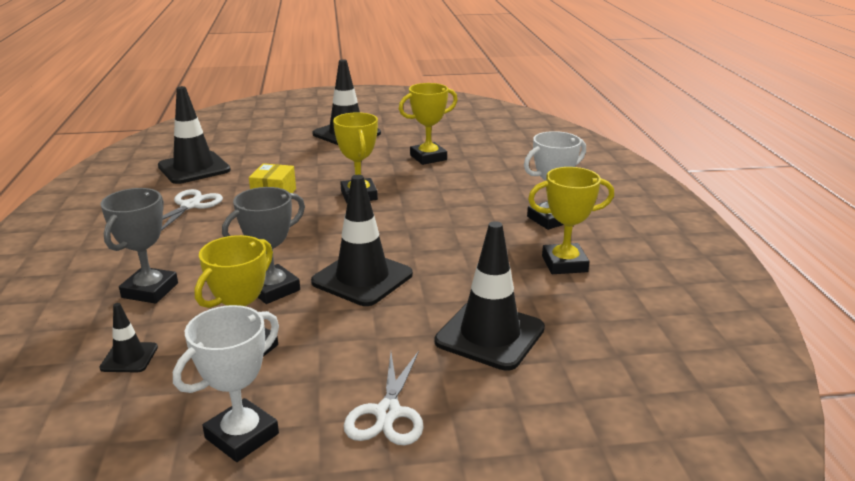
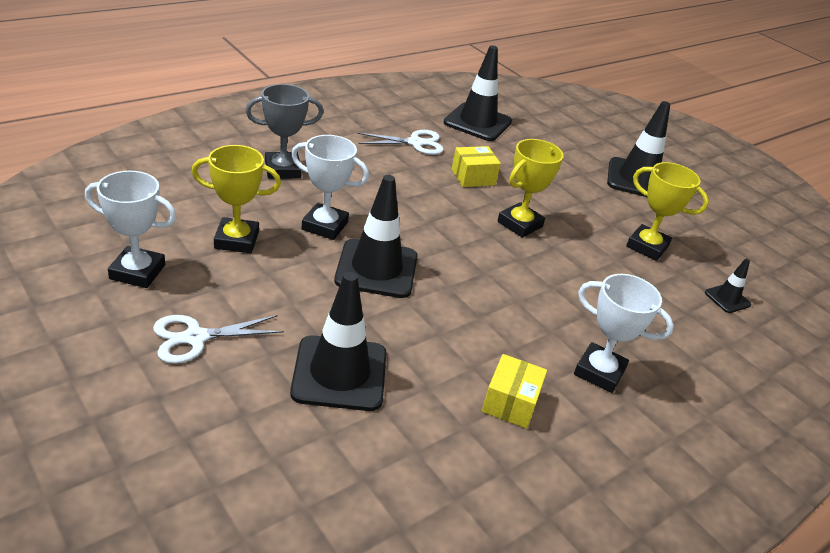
camera: 55 degrees right, 10 degrees up
black traffic cone [99,303,158,372] -> black traffic cone moved to [705,259,751,313]
grey trophy [222,187,305,304] -> white trophy [291,135,369,240]
yellow trophy [528,167,614,274] -> yellow box [482,354,547,428]

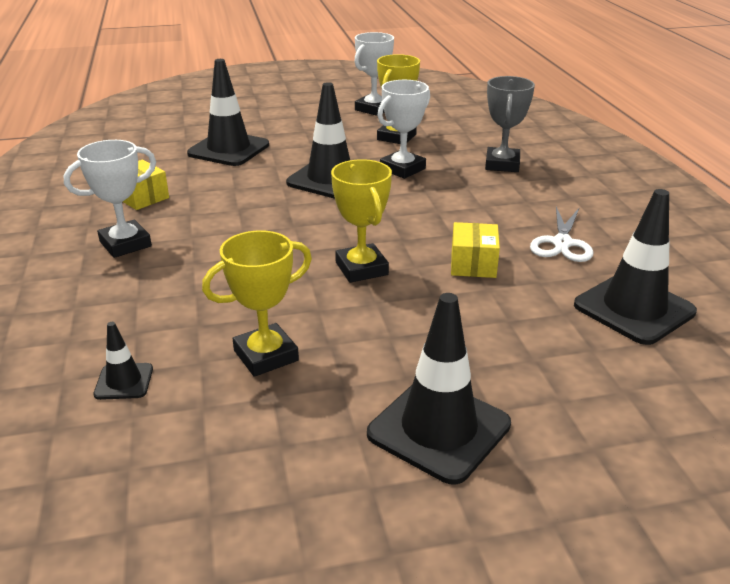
camera: 120 degrees right, 5 degrees down
white scissors [153,315,284,364] -> none

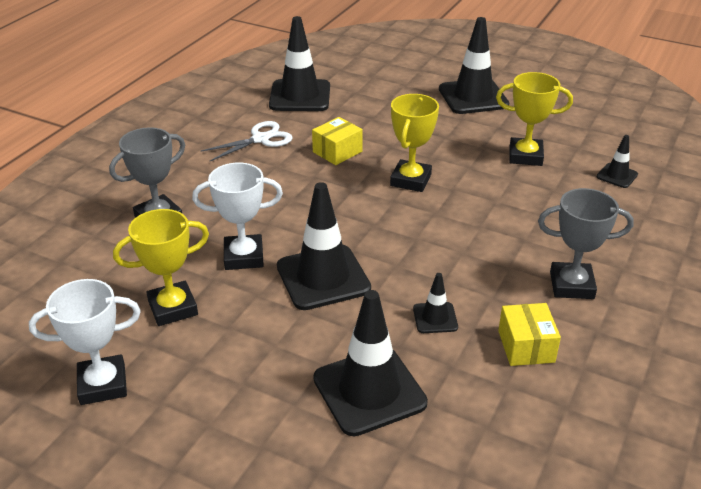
camera: 140 degrees left, 5 degrees up
white trophy [63,140,156,258] -> grey trophy [538,188,634,299]
none -> black traffic cone [413,273,458,333]

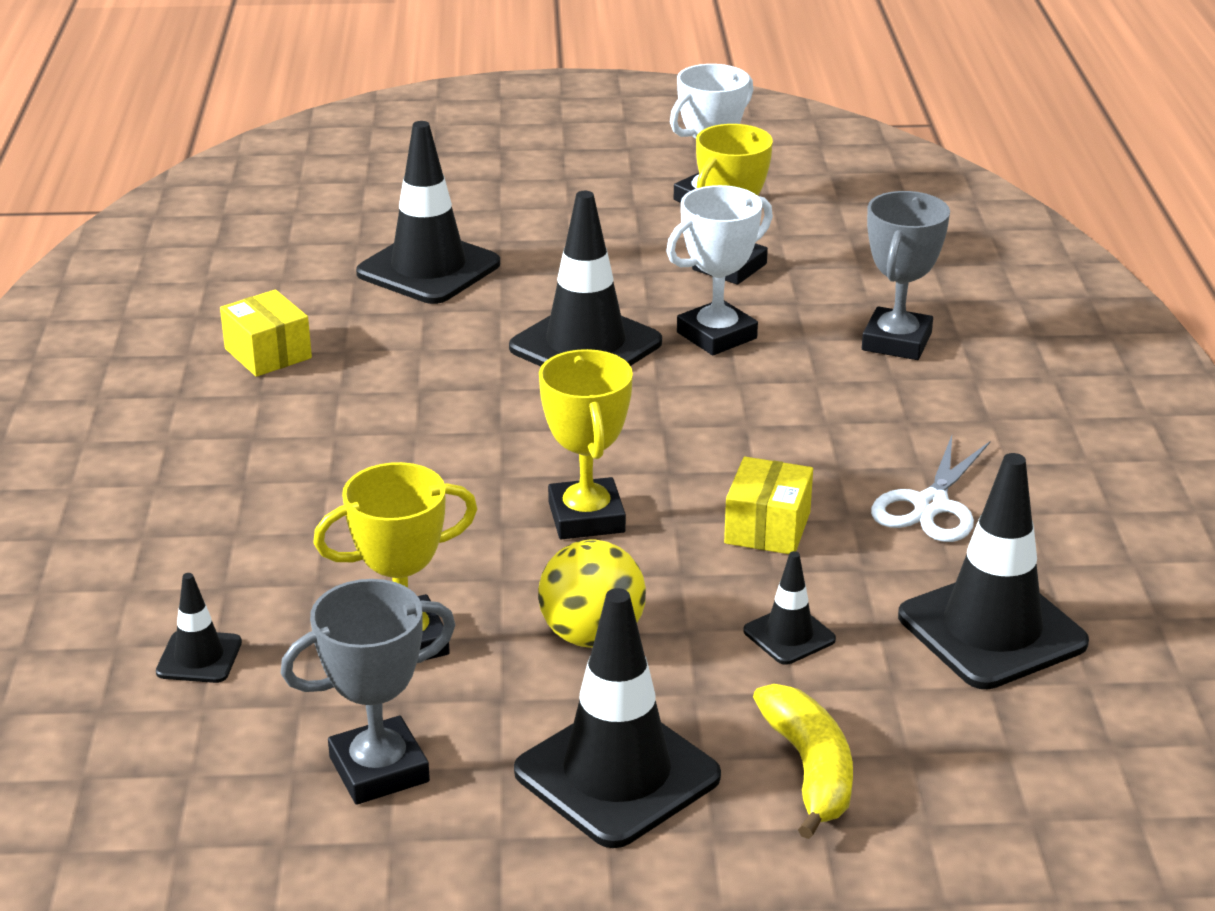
camera: 150 degrees right, 5 degrees down
black traffic cone [413,273,458,333] -> black traffic cone moved to [743,551,836,665]
grey trophy [538,188,634,299] -> grey trophy moved to [281,579,455,805]
none -> yellow ball [538,539,646,648]
none -> yellow banana [753,684,853,839]

